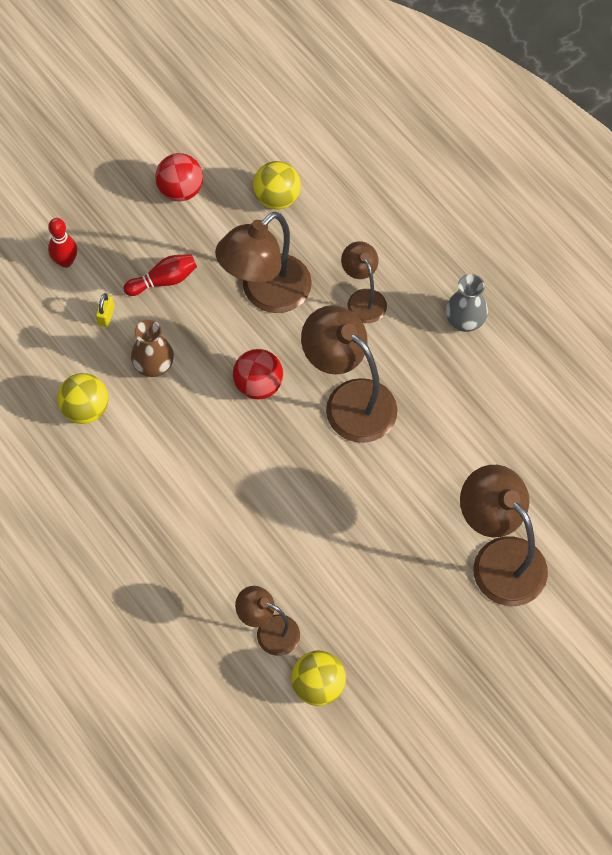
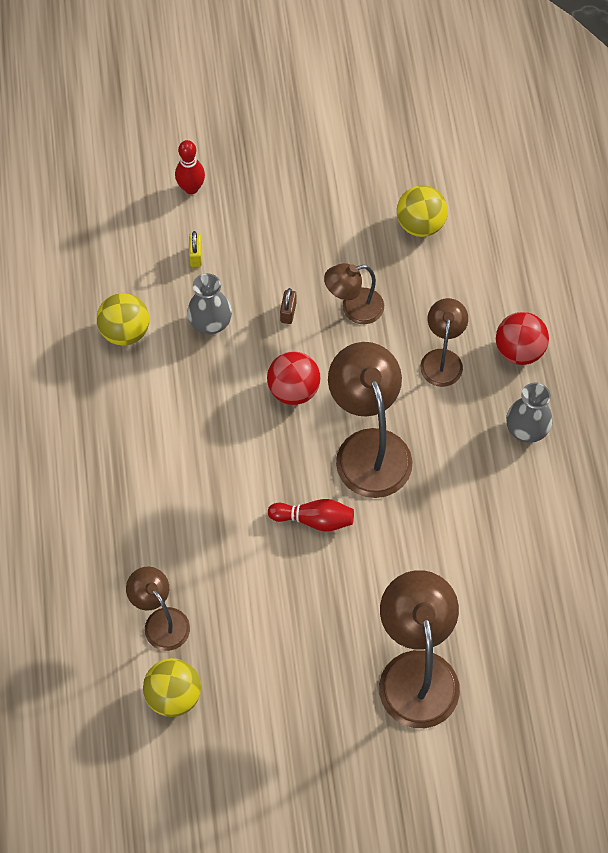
camera: 30 degrees right, 0 degrees up
yellow padlock [96,293,115,327] -> yellow padlock turned 45 degrees counterclockwise [189,231,202,267]
red bowling pin [123,254,197,296] -> red bowling pin moved to [268,499,354,531]
brown vase [131,320,174,377] -> grey vase [187,273,232,334]
red ball [155,153,203,201] -> red ball moved to [496,312,549,365]
brown lamp [215,212,312,313] -> brown lamp [324,263,384,324], size x0.57
none -> brown padlock [280,288,296,324]

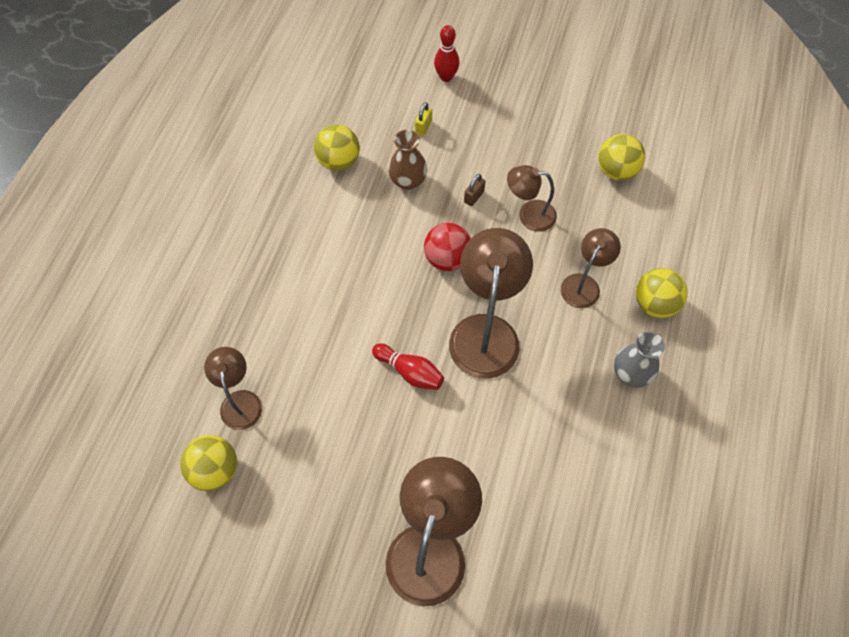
camera: 25 degrees right, 0 degrees up
grey vase [187,273,232,334] -> brown vase [388,130,427,190]
red ball [496,312,549,365] -> yellow ball [636,268,688,318]

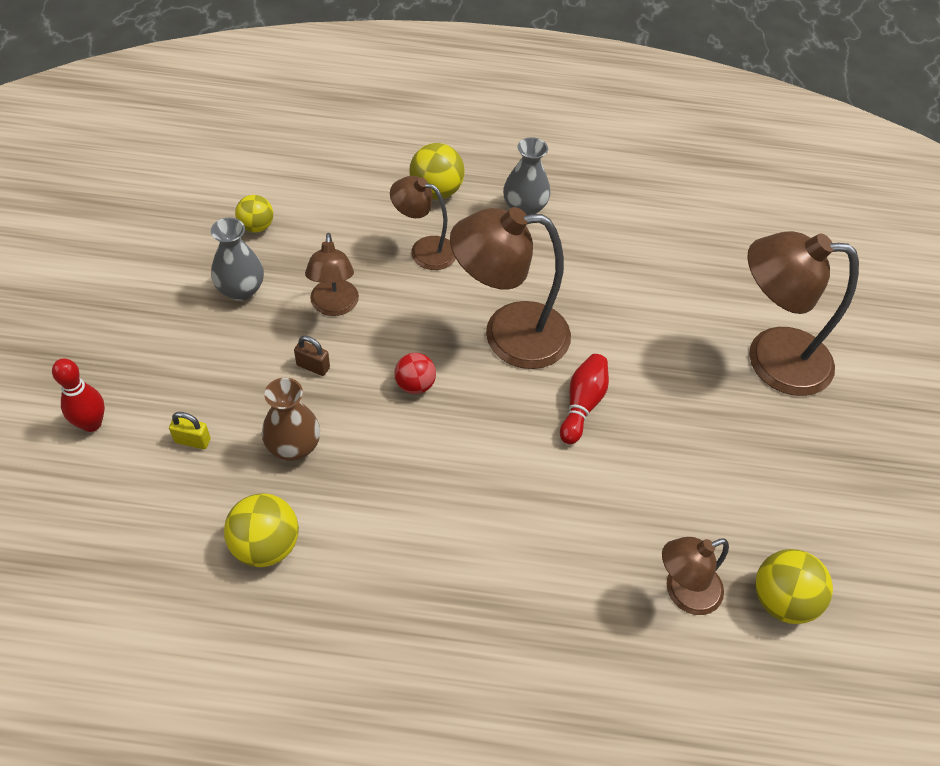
camera: 105 degrees left, 10 degrees down
red ball [424,223,471,271] -> red ball [394,353,436,394], size x0.65
yellow ball [598,134,645,181] -> yellow ball [235,195,273,233], size x0.65
none -> grey vase [211,217,264,301]

